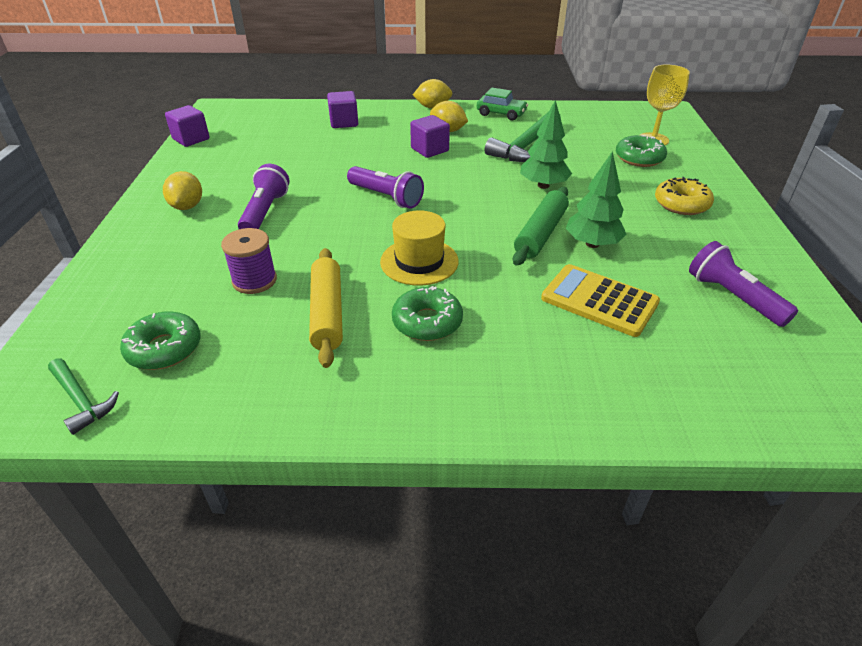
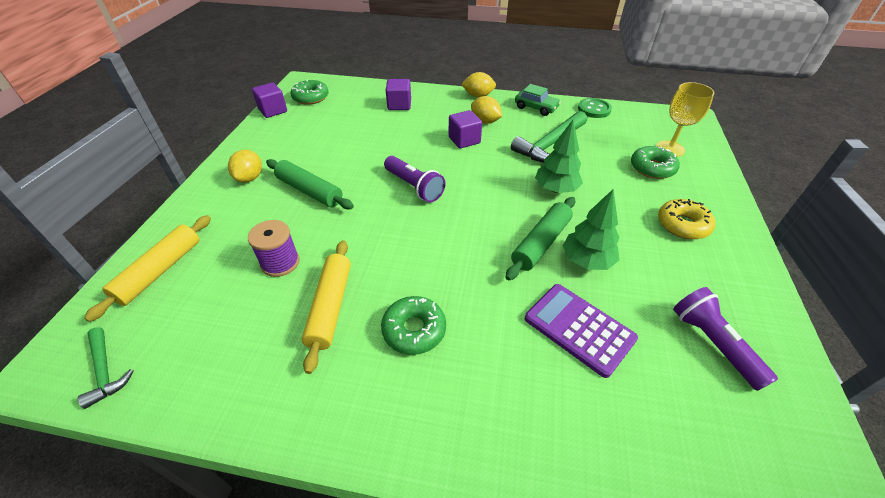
camera: 10 degrees right, 5 degrees up
green donut [120,311,201,370] -> green donut moved to [291,80,329,105]
purple flashlight [238,164,290,229] -> green rolling pin [266,159,354,209]
yellow hat [380,210,458,286] -> none
yellow calculator [541,264,660,337] -> purple calculator [525,284,638,378]
none -> yellow rolling pin [84,215,211,322]
none -> green button [578,98,612,118]

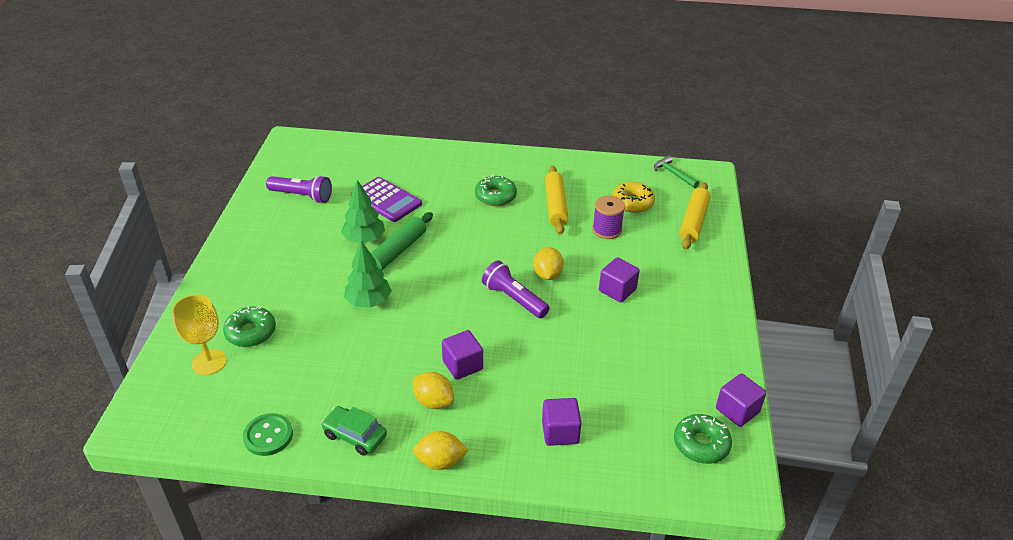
camera: 175 degrees right, 5 degrees down
yellow lemon [228,150,262,183] -> yellow lemon moved to [533,247,564,280]
green rolling pin [266,159,354,209] -> purple cube [599,257,640,303]
green hammer [511,111,587,163] -> none
yellow donut [658,199,715,239] -> yellow donut moved to [613,182,655,213]
purple flashlight [673,287,778,391] -> purple flashlight turned 45 degrees counterclockwise [266,175,332,203]

